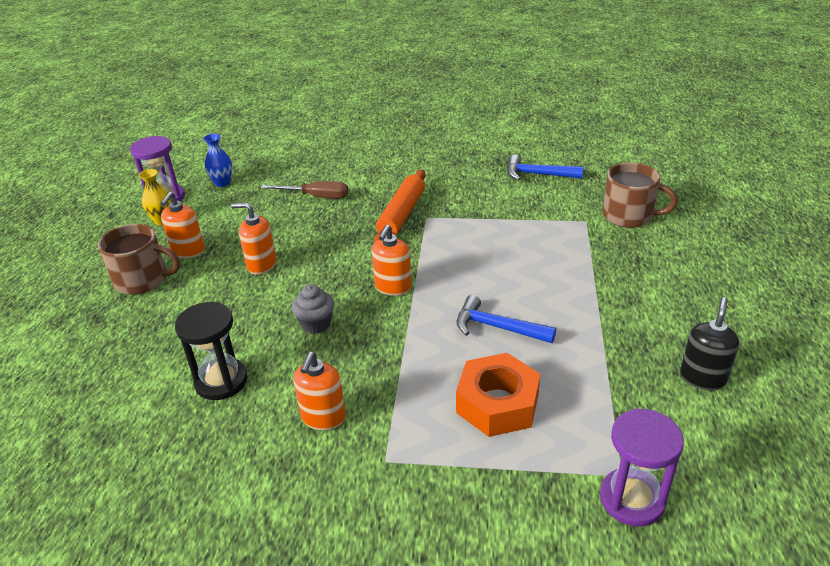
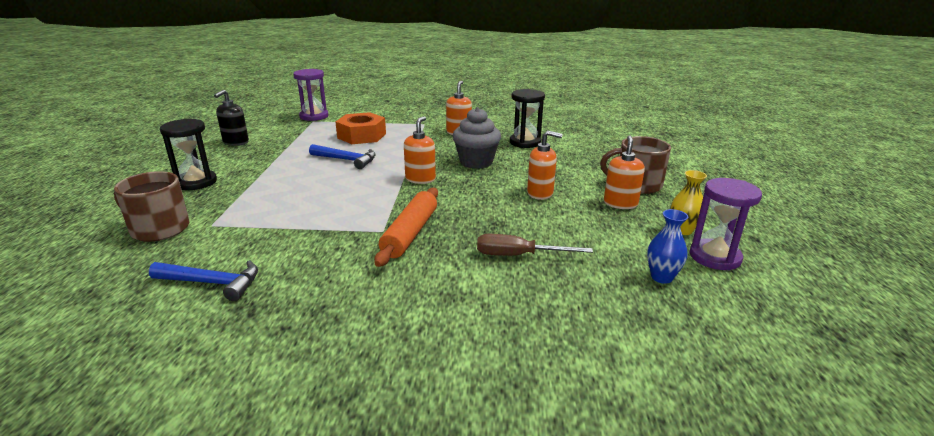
camera: 175 degrees right, 10 degrees down
grey cupcake [292,284,334,334] -> grey cupcake [453,107,501,169], size x1.57
none -> black hourglass [160,119,217,190]

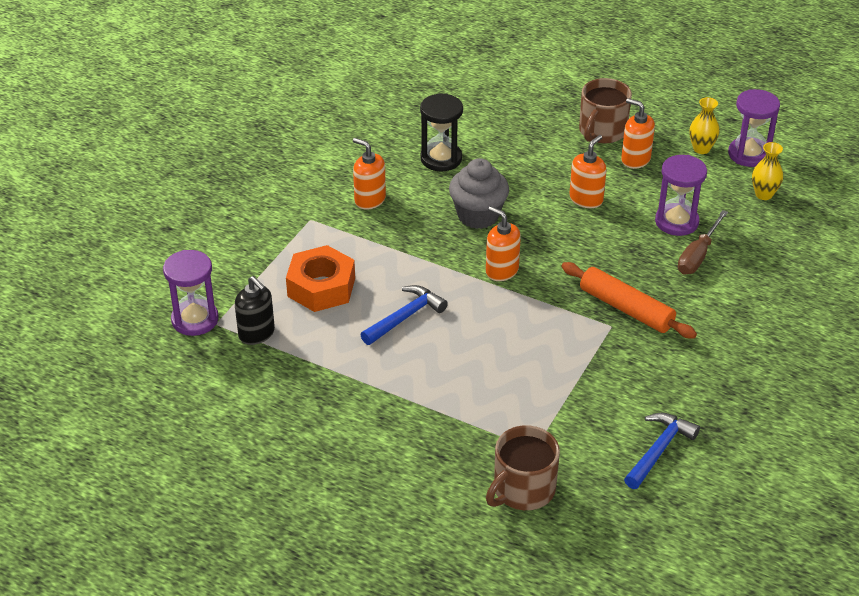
camera: 65 degrees left, 15 degrees up
black hourglass [160,119,217,190] -> none
black soap dispenser [214,90,249,146] -> black soap dispenser moved to [235,276,275,345]
blue vase [647,209,688,284] -> yellow vase [752,142,783,200]
none -> purple hourglass [655,155,707,236]

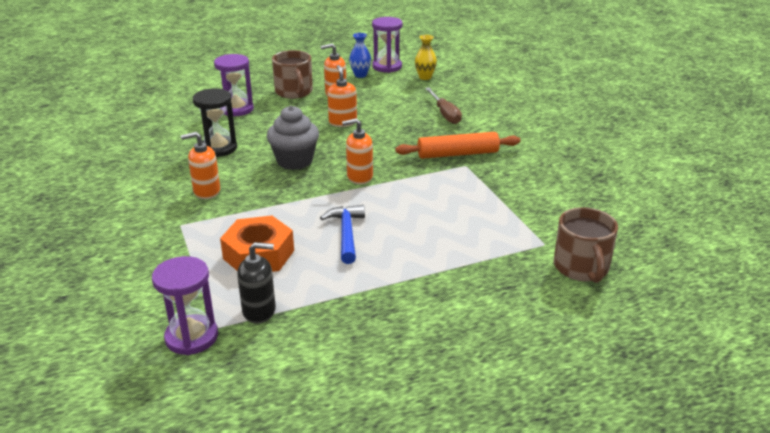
camera: 50 degrees left, 10 degrees down
blue hammer [624,413,700,489] -> none
purple hourglass [655,155,707,236] -> purple hourglass moved to [214,54,254,116]
yellow vase [689,97,720,154] -> blue vase [349,33,371,78]

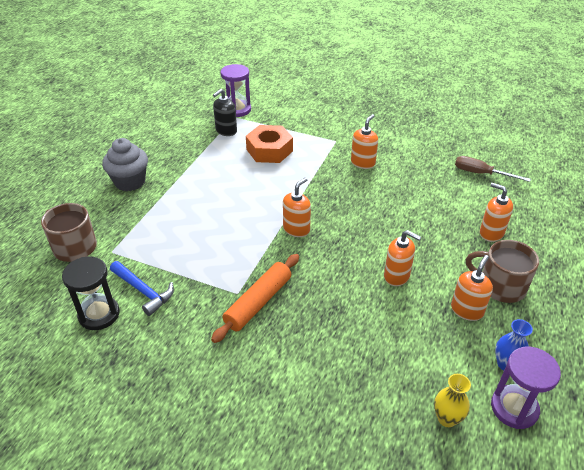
camera: 135 degrees right, 10 degrees up
black hourglass [193,88,237,157] -> black hourglass moved to [62,257,120,330]
purple hourglass [214,54,254,116] -> orange soap dispenser [480,183,513,242]
grey cupcake [267,105,319,170] -> grey cupcake moved to [102,138,148,191]
blue hammer [320,205,365,264] -> blue hammer moved to [110,261,174,316]
brown screwdriver [425,87,462,124] -> brown screwdriver moved to [455,156,531,182]

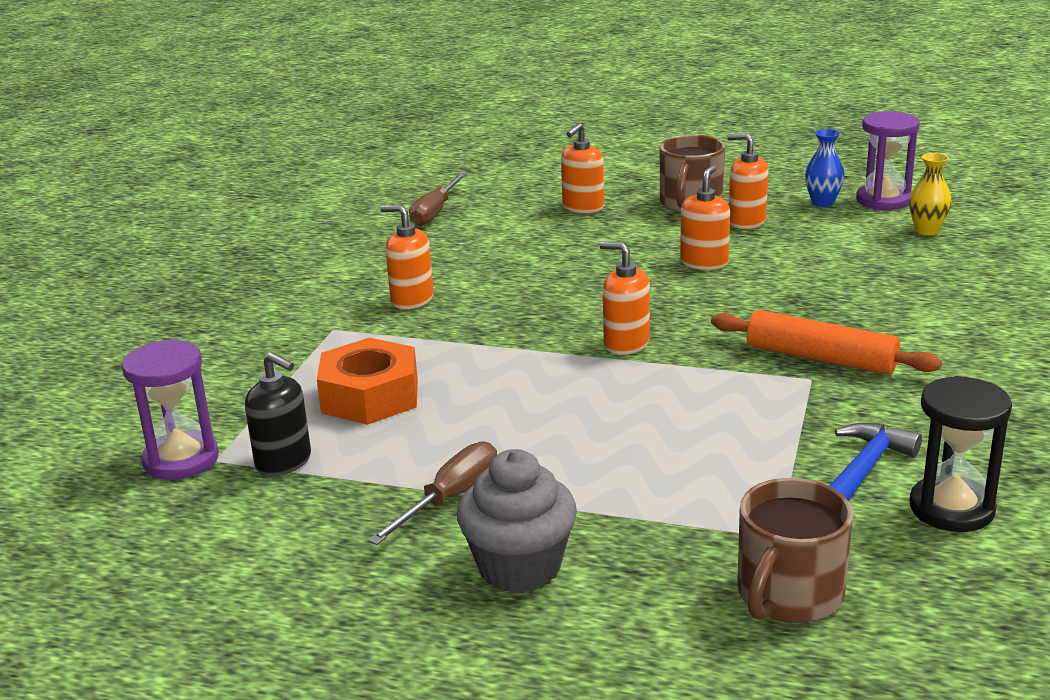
camera: 95 degrees left, 15 degrees down
none -> brown screwdriver [368,441,497,545]

